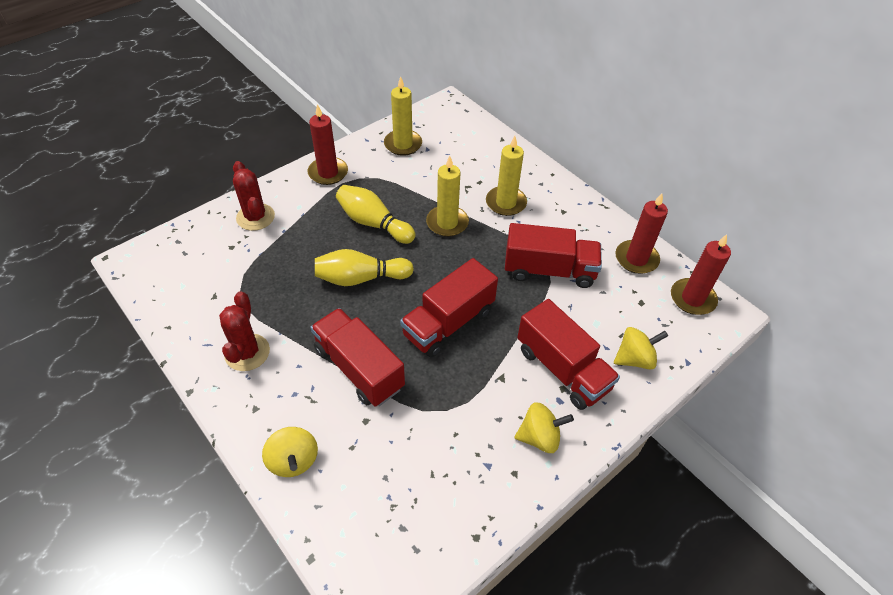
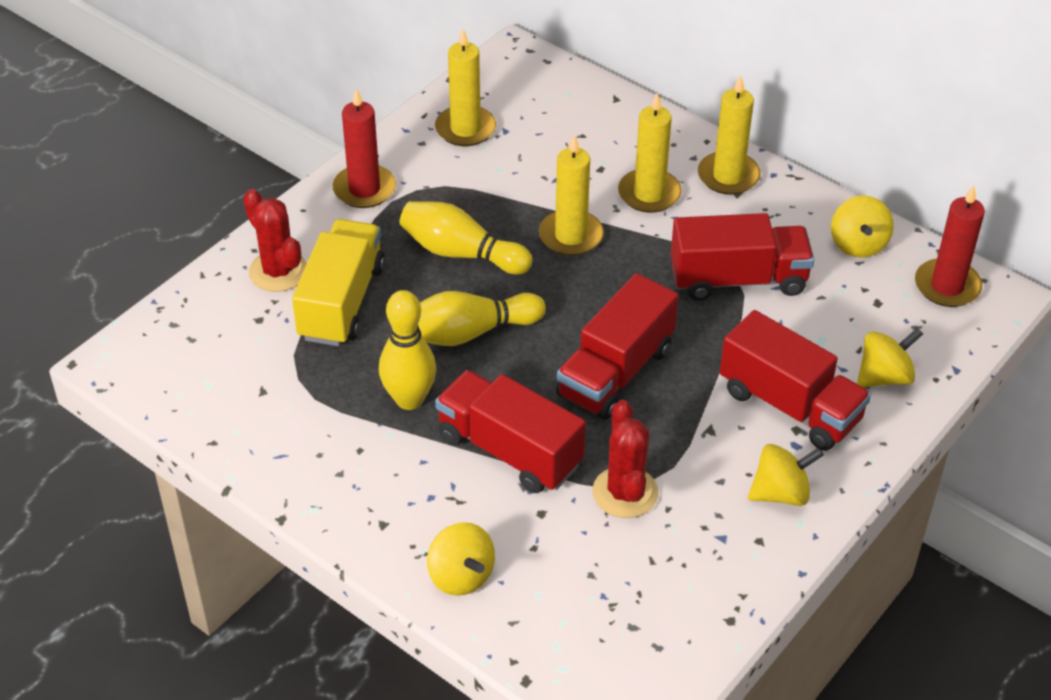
camera: 10 degrees left, 5 degrees down
red cactus [219,291,270,371] -> red cactus moved to [593,400,659,518]
red candle [615,193,668,274] -> yellow spinning top [831,196,894,258]
none -> yellow truck [292,219,385,346]
none -> yellow bowling pin [379,290,437,410]
none -> yellow candle [698,75,761,195]

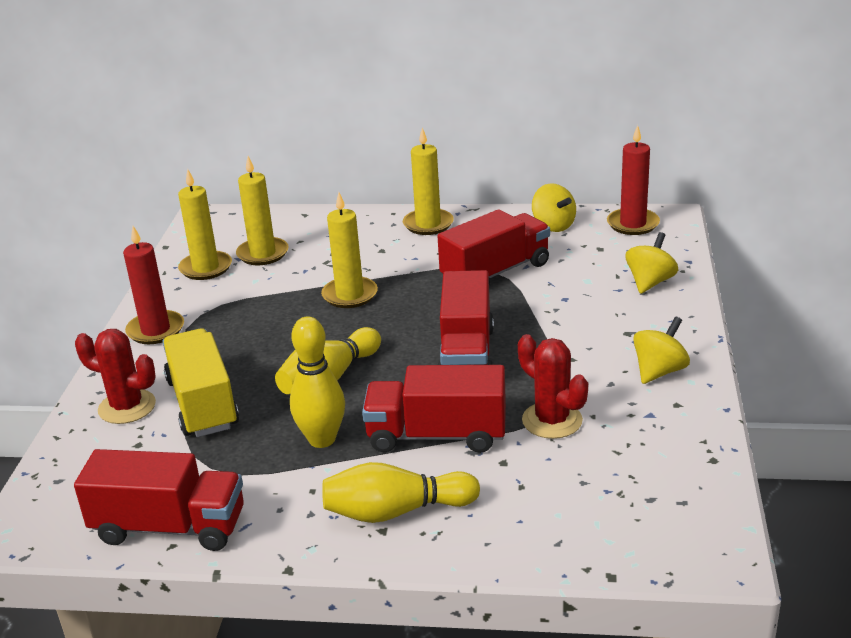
camera: 30 degrees left, 15 degrees down
yellow bowling pin [399,201,533,275] -> yellow bowling pin moved to [322,462,480,523]
yellow spinning top [427,522,495,596] -> none
yellow candle [618,93,682,213] -> yellow candle moved to [236,156,289,265]
red truck [720,310,871,451] -> red truck moved to [74,449,244,551]

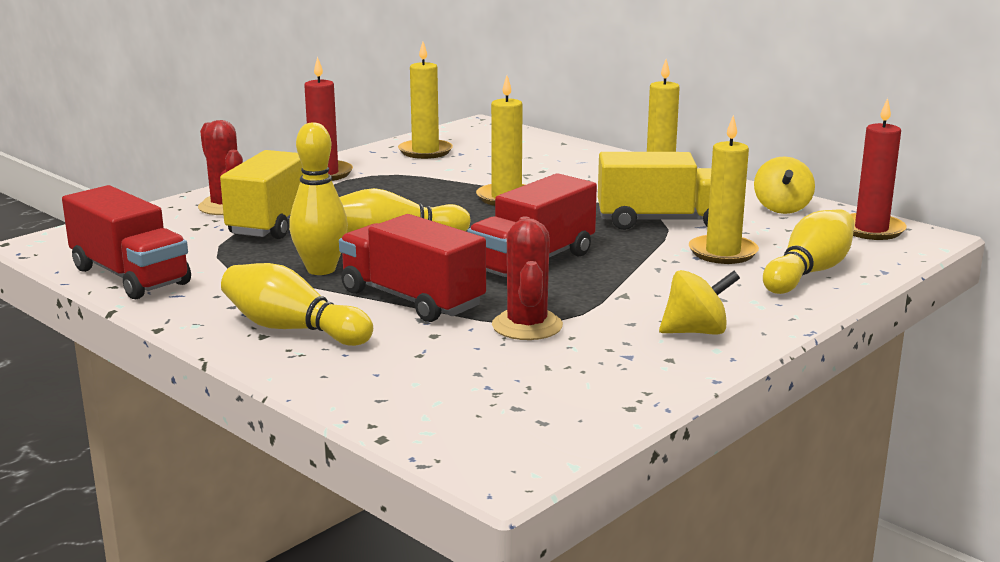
camera: 35 degrees right, 10 degrees down
yellow candle [236,156,289,265] -> yellow candle moved to [689,115,759,264]
red truck [438,209,550,284] -> yellow truck [598,152,711,230]
yellow spinning top [626,232,678,294] -> yellow bowling pin [763,209,854,294]

